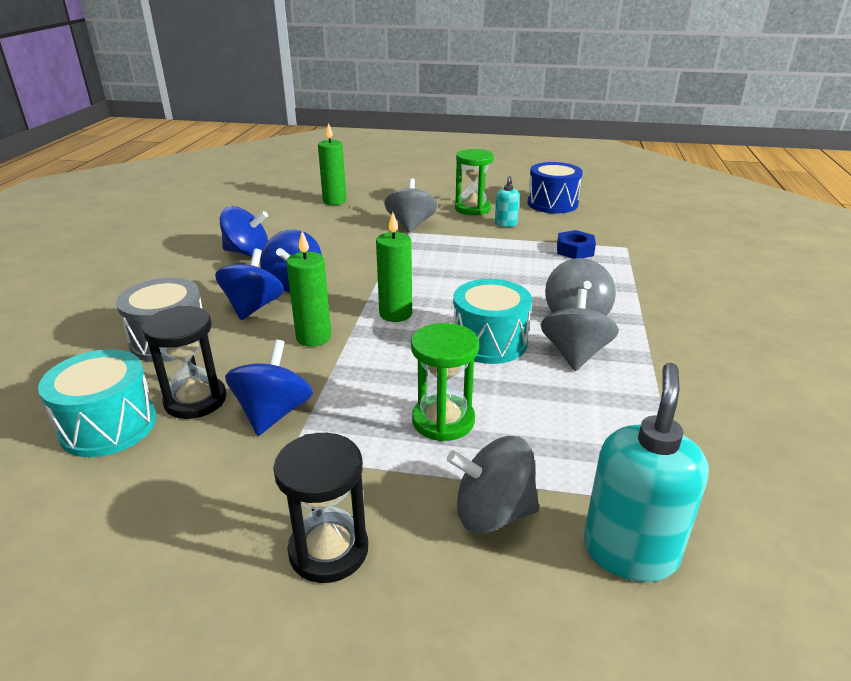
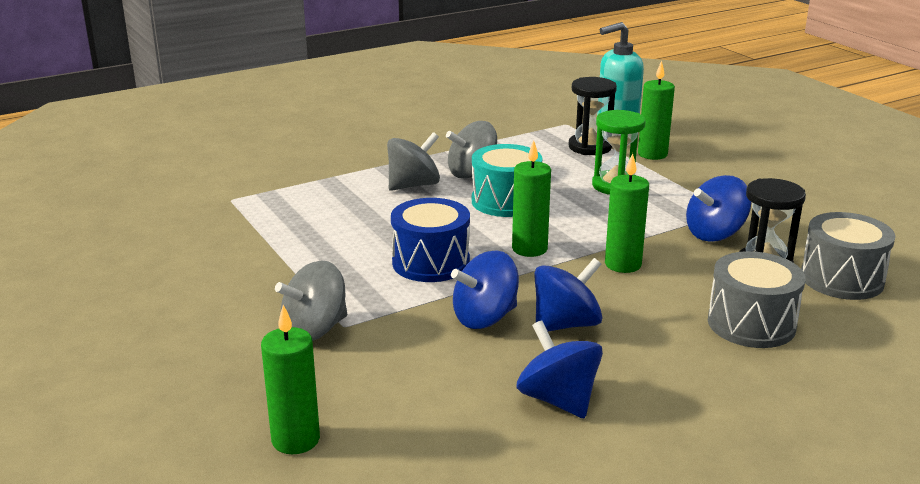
camera: 130 degrees left, 5 degrees down
turquoise drum [38,349,156,457] -> grey drum [801,212,895,300]
blue spinning top [215,249,284,320] -> blue spinning top moved to [451,250,519,329]
black hourglass [273,433,368,583] -> black hourglass moved to [569,77,617,155]
grey spinning top [447,436,539,533] -> green candle [638,61,675,160]
green hourglass [455,149,494,215] -> none
turquoise soap dispenser [495,176,520,227] -> none
blue drum [527,162,583,213] -> blue drum moved to [391,198,470,282]
blue nut [557,230,596,259] -> none

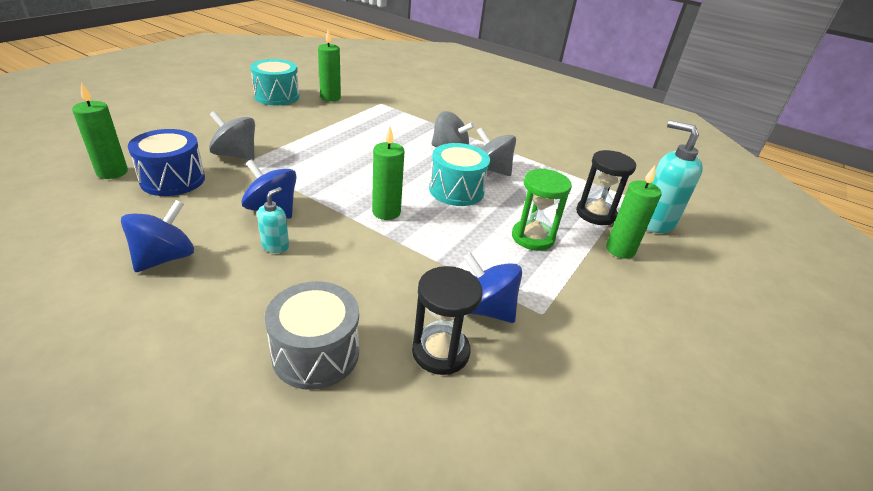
camera: 60 degrees right, 10 degrees up
blue drum [391,198,470,282] -> blue drum moved to [128,129,205,196]
blue spinning top [535,258,602,332] -> turquoise soap dispenser [257,187,289,253]
green candle [605,153,649,273] -> green candle moved to [318,30,341,102]
grey drum [801,212,895,300] -> none
none -> turquoise drum [250,59,300,105]

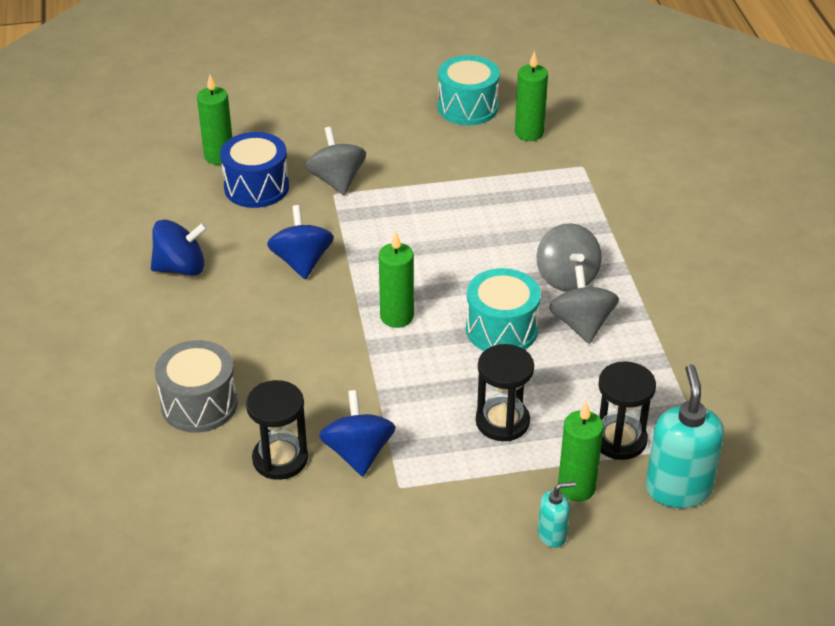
camera: 50 degrees right, 5 degrees up
turquoise soap dispenser [257,187,289,253] -> turquoise soap dispenser moved to [538,481,576,548]
green hourglass [512,169,572,251] -> black hourglass [476,344,534,441]

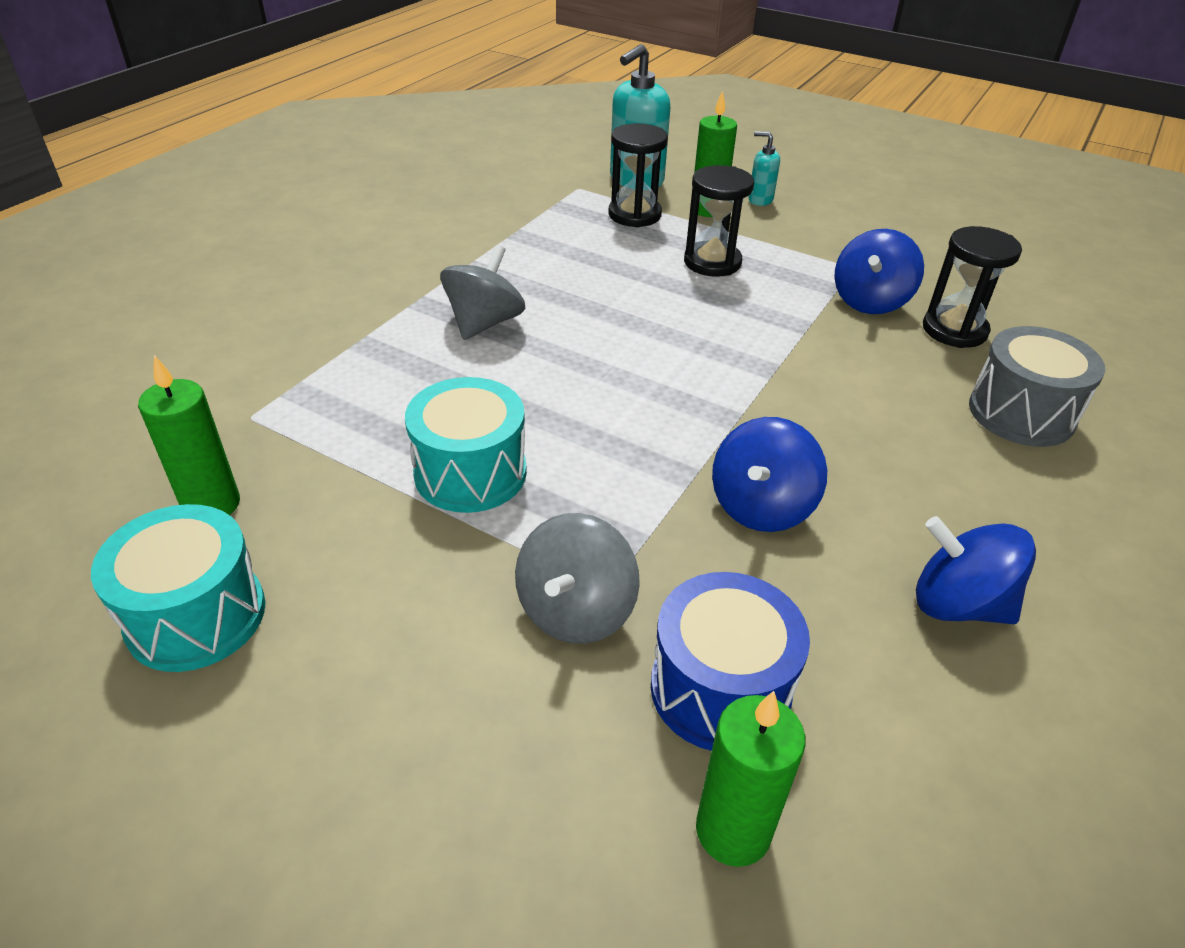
camera: 140 degrees left, 0 degrees up
green candle [379,232,414,328] -> none
turquoise drum [466,268,541,351] -> turquoise drum moved to [405,377,527,513]
grey spinning top [549,266,619,344] -> none

